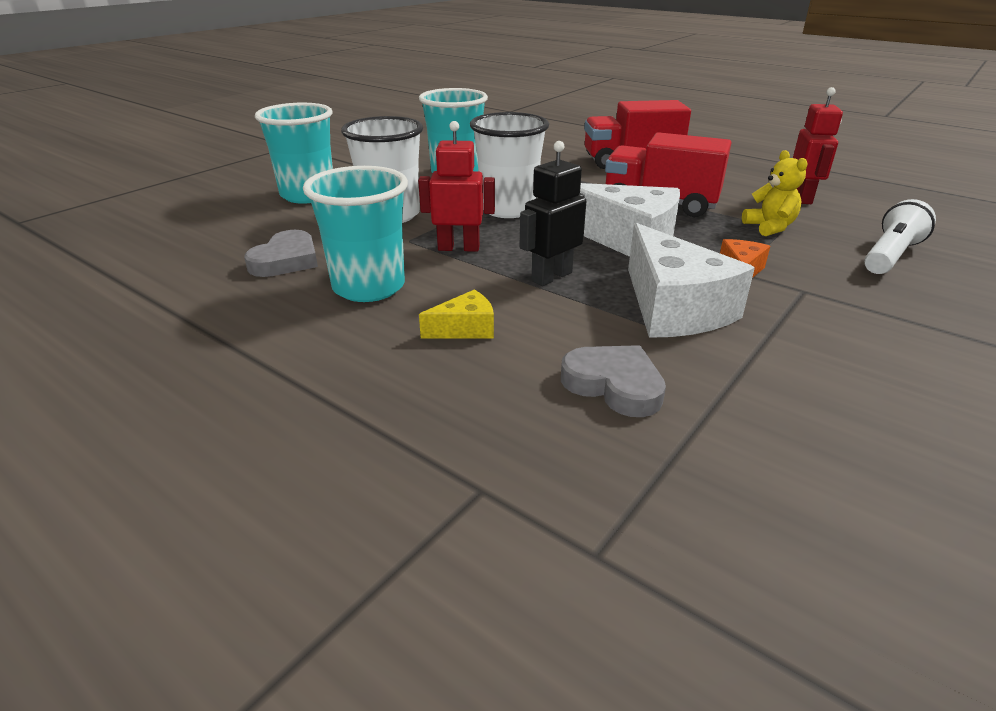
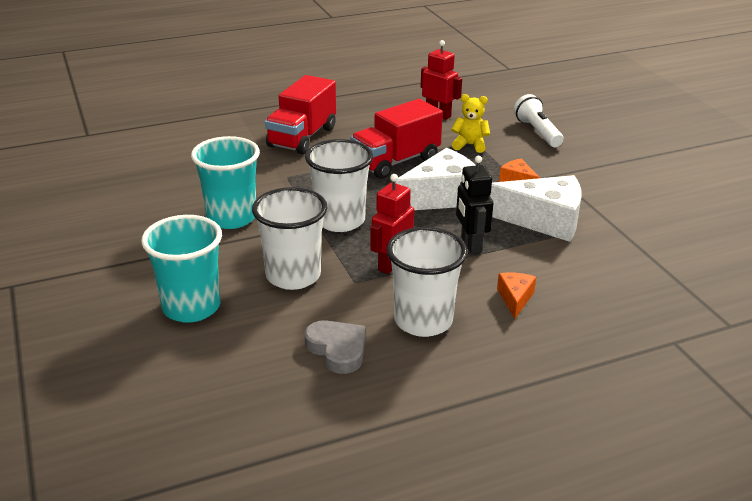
camera: 60 degrees left, 0 degrees up
turquoise cup [303,166,408,302] -> white cup [387,227,467,337]
yellow cheese [419,290,494,339] -> orange cheese [497,273,536,319]
grey heart [561,345,666,417] -> none

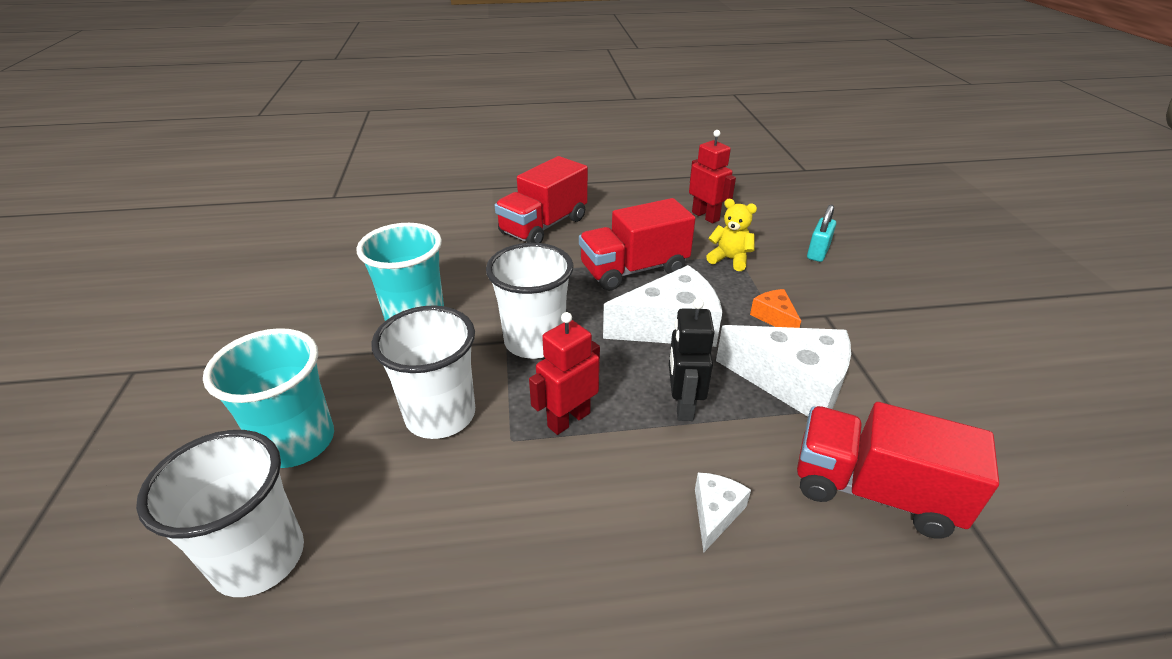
camera: 15 degrees right, 5 degrees up
grey heart [305,320,365,374] -> none
white cup [387,227,467,337] -> white cup moved to [136,430,304,597]
orange cheese [497,273,536,319] -> white cheese [695,472,751,553]
white flashlight [514,94,564,147] -> turquoise padlock [807,205,836,262]
none -> red truck [797,402,999,539]

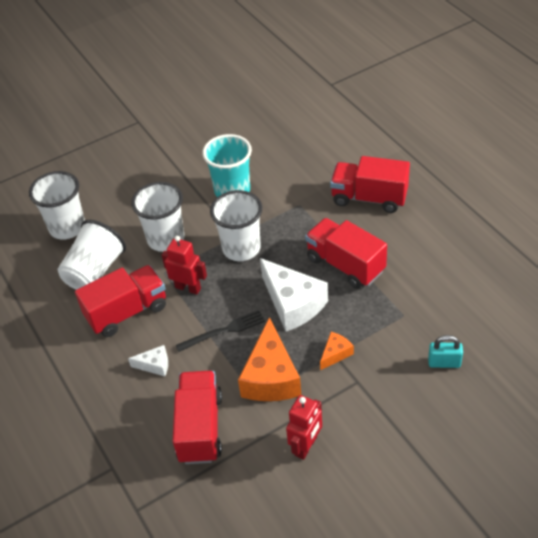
camera: 70 degrees right, 10 degrees up
turquoise cup [203,328,334,468] -> none
black robot [669,298,715,421] -> black fork [176,310,265,352]
red robot [689,130,736,223] -> red robot moved to [286,395,322,460]
yellow teddy bear [706,199,757,271] -> none
white cheese [716,325,851,417] -> orange cheese [238,317,301,401]
none -> white cup [58,220,126,290]
none -> red truck [75,265,166,337]

